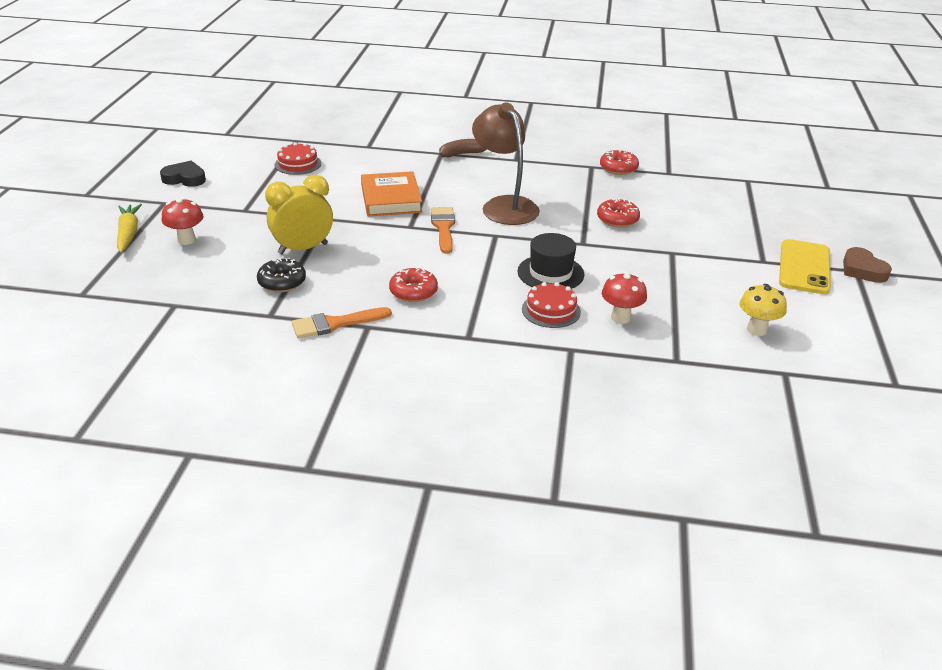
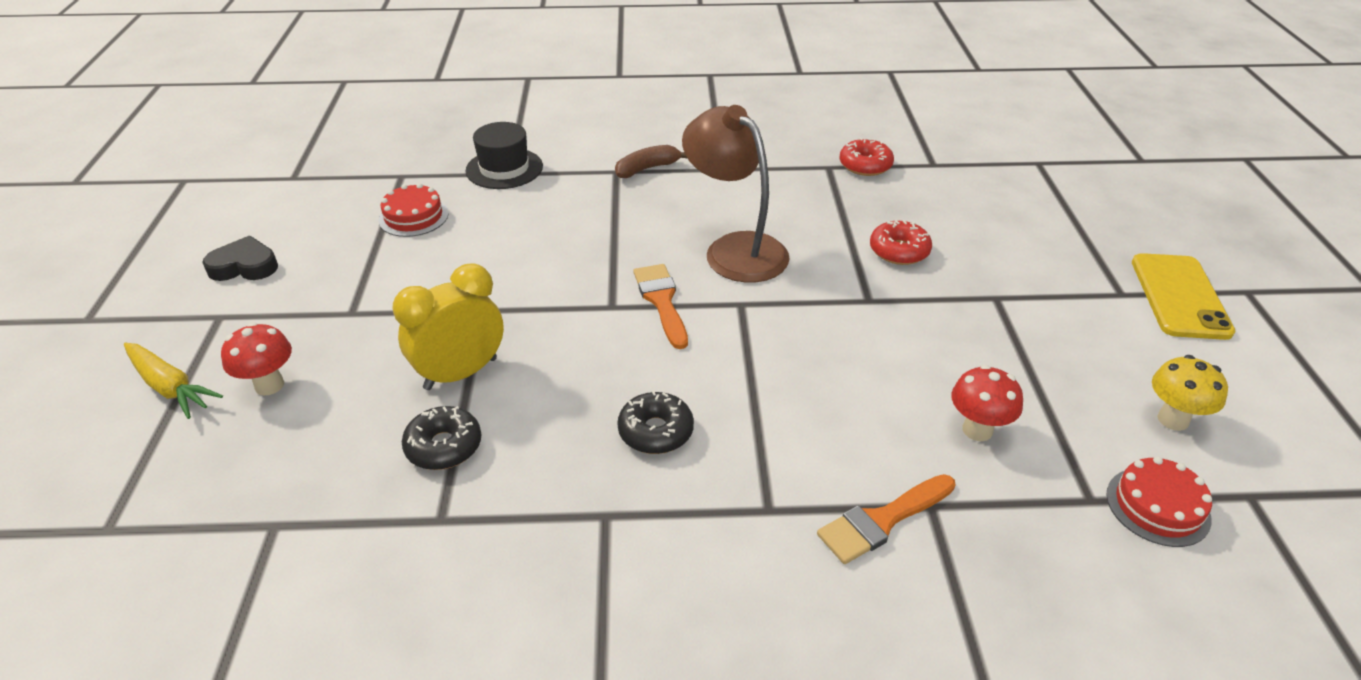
camera: 10 degrees left, 5 degrees up
yellow carrot [117,204,142,253] -> yellow carrot turned 150 degrees clockwise [124,343,223,419]
orange brush [292,307,392,338] -> orange brush moved to [817,474,955,564]
orange book [361,171,422,216] -> none
red donut [389,267,438,302] -> black donut [617,390,694,454]
black hat [517,233,584,289] -> black hat moved to [466,122,543,189]
red cake [522,282,581,328] -> red cake moved to [1106,456,1212,547]
brown heart [843,247,892,283] -> none

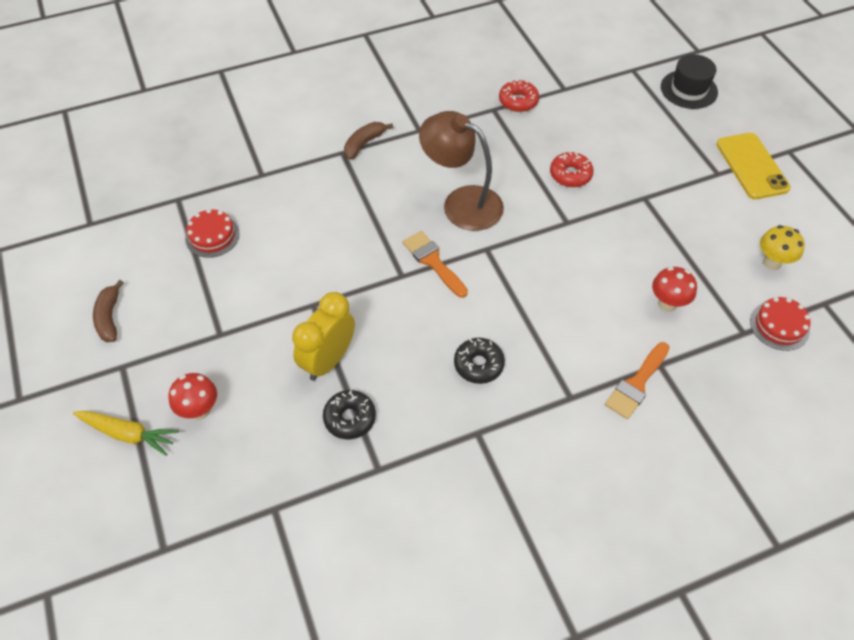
camera: 20 degrees left, 15 degrees up
black heart [202,236,278,281] -> brown banana [93,280,124,342]
black hat [466,122,543,189] -> black hat moved to [661,54,718,109]

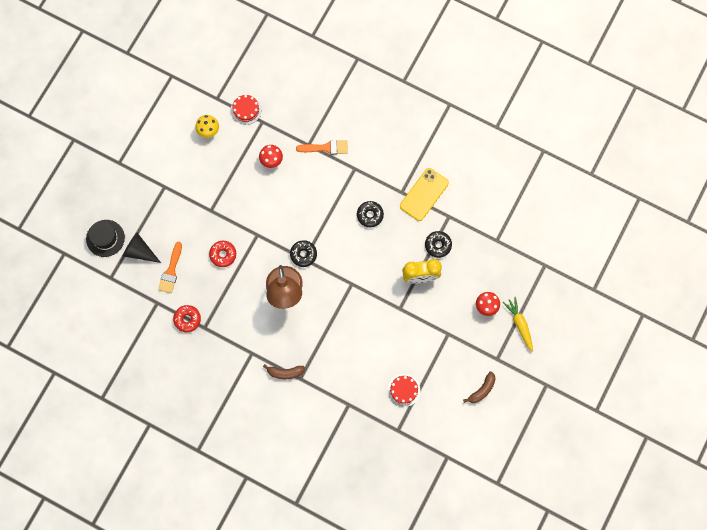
camera: 130 degrees left, 20 degrees up
orange brush [403,231,468,298] -> orange brush moved to [158,242,182,293]
yellow phone [716,133,791,199] -> yellow phone moved to [400,168,449,221]
none -> black cone [123,233,161,263]
none -> black donut [290,240,317,267]

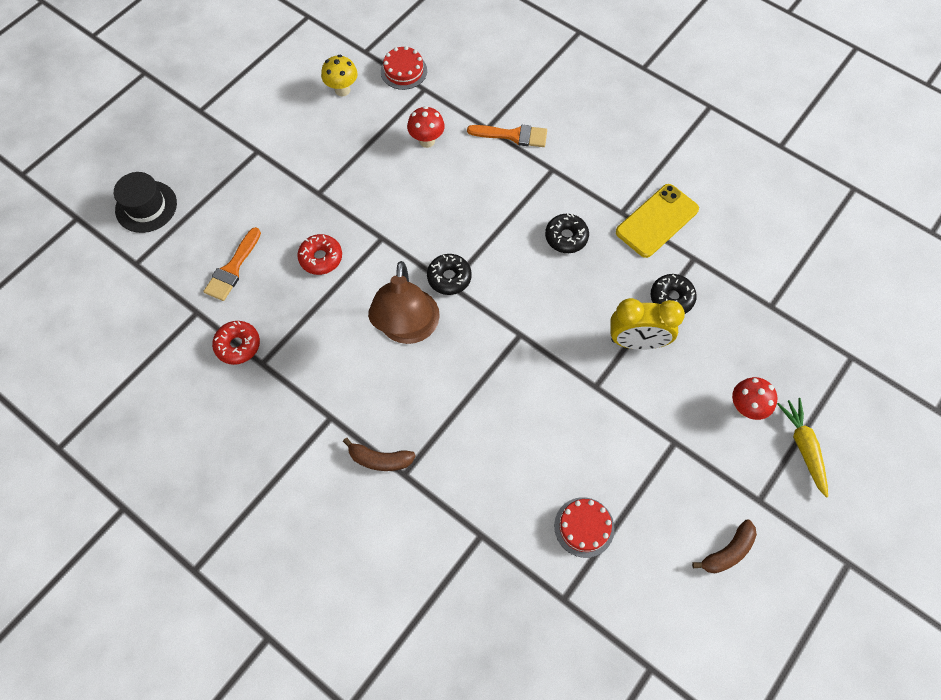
camera: 10 degrees right, 10 degrees down
black cone [123,233,161,263] -> none

